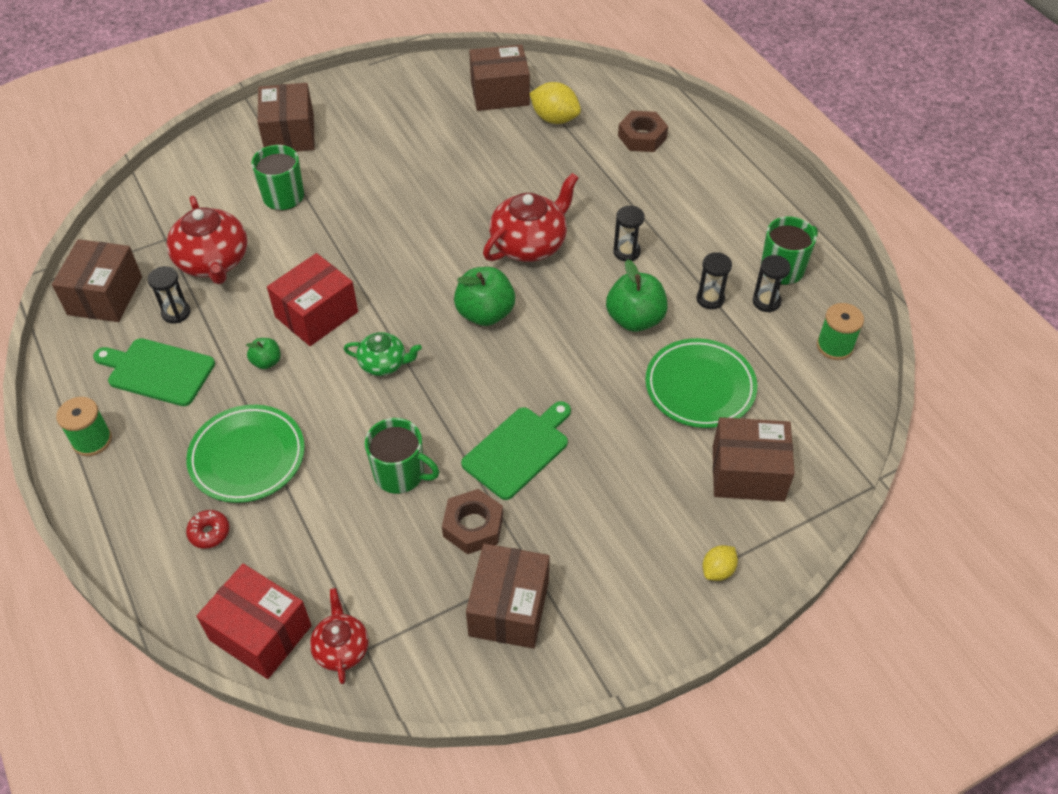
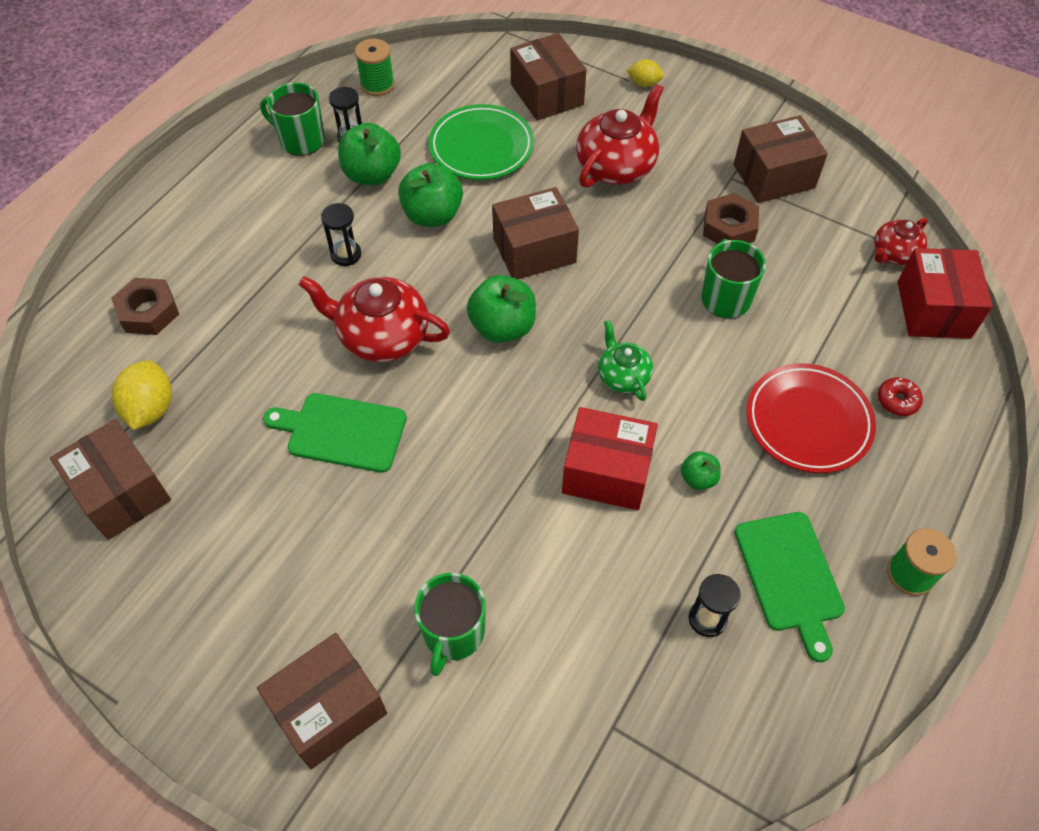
camera: 120 degrees left, 5 degrees up
brown box [52,239,142,322] -> brown box moved to [492,187,579,279]
red teapot [167,196,248,284] -> red teapot moved to [576,84,664,188]
green plate [186,405,305,503] -> red plate [746,363,876,473]
green cutting board [461,401,571,500] -> green cutting board moved to [263,393,407,473]
black hourglass [696,252,732,309] -> green apple [338,123,401,185]

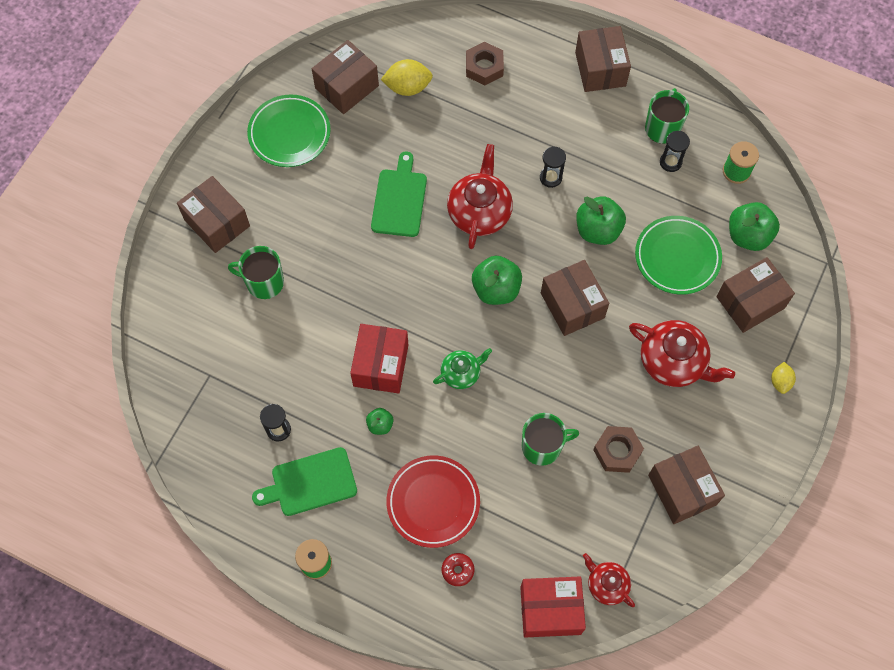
camera: 85 degrees right, 10 degrees up
green apple [338,123,401,185] -> green apple moved to [729,202,780,251]
none -> green plate [247,95,331,167]
none -> brown box [575,26,631,92]

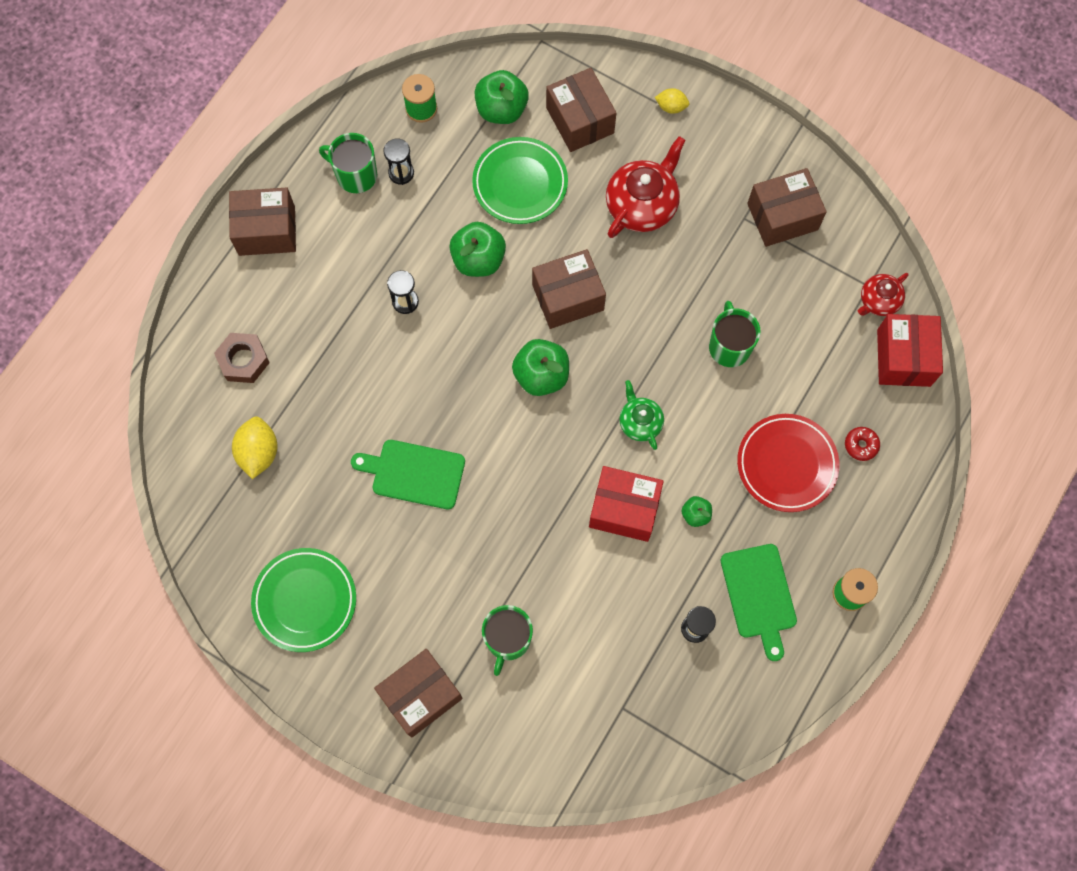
camera: 85 degrees left, 5 degrees up
brown box [312,40,379,114] -> none
red teapot [447,144,513,249] -> none
brown nut [593,426,644,473] -> none

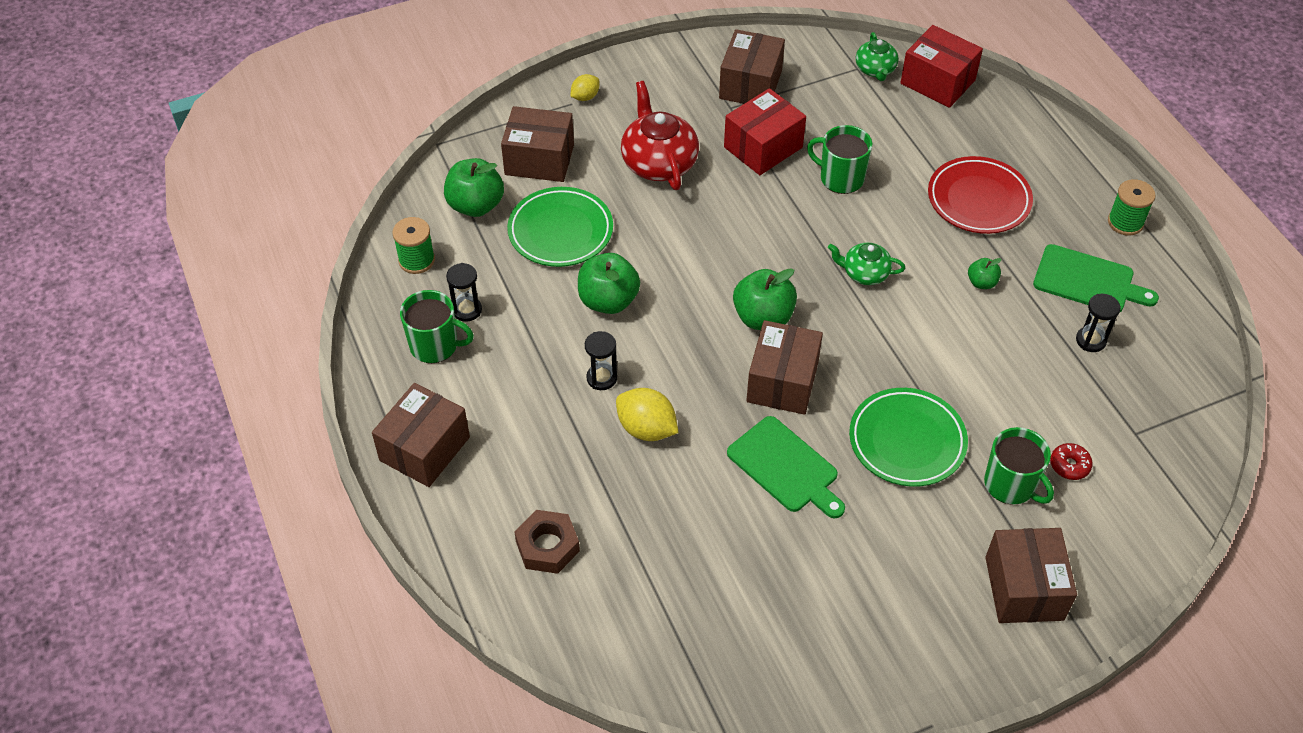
camera: 55 degrees left, 20 degrees down
yellow lemon [232,417,278,479] -> yellow lemon moved to [616,388,679,441]
green plate [251,548,356,652] -> green plate moved to [849,388,968,487]
green mug [319,133,377,193] -> green mug turned 135 degrees counterclockwise [400,290,474,363]
green cutting board [351,440,465,509] -> green cutting board turned 90 degrees counterclockwise [727,416,845,519]
brown box [532,249,606,329] -> brown box moved to [746,320,823,415]
red box [589,466,664,542] -> red box moved to [724,88,806,175]
red donut [845,427,880,461] -> red donut moved to [1050,443,1093,480]
red teapot [858,273,908,316] -> green teapot [856,32,899,81]

